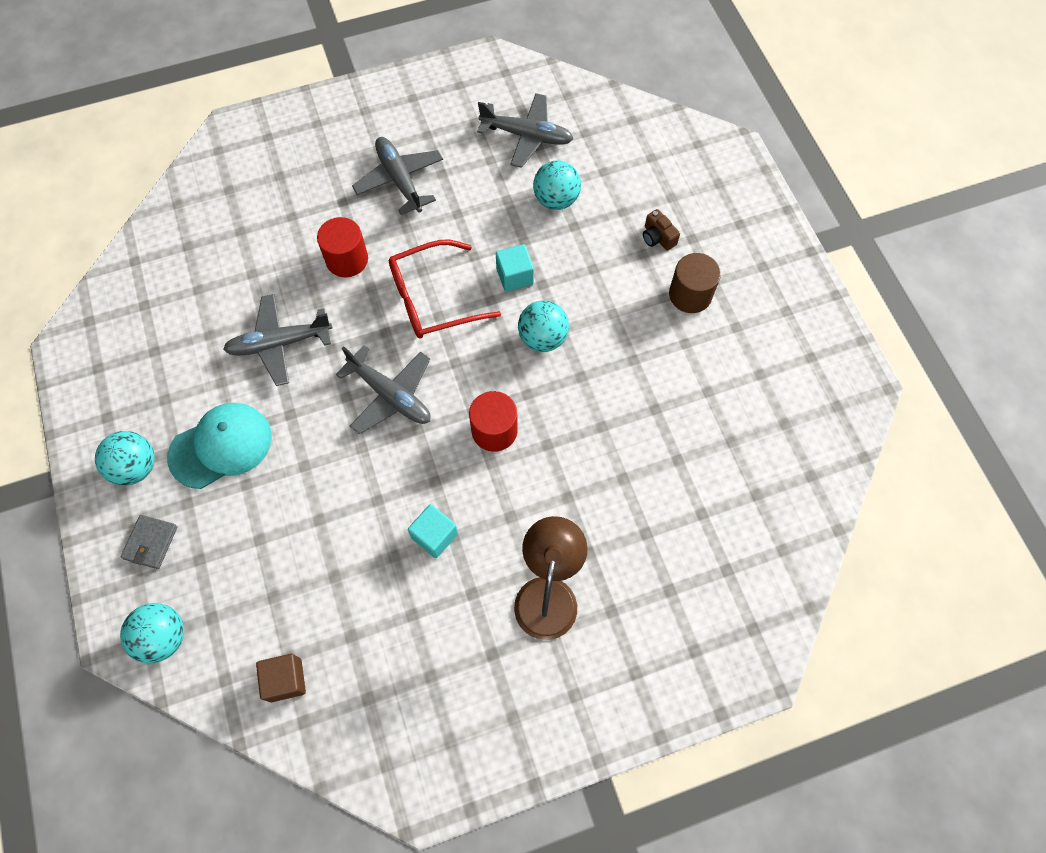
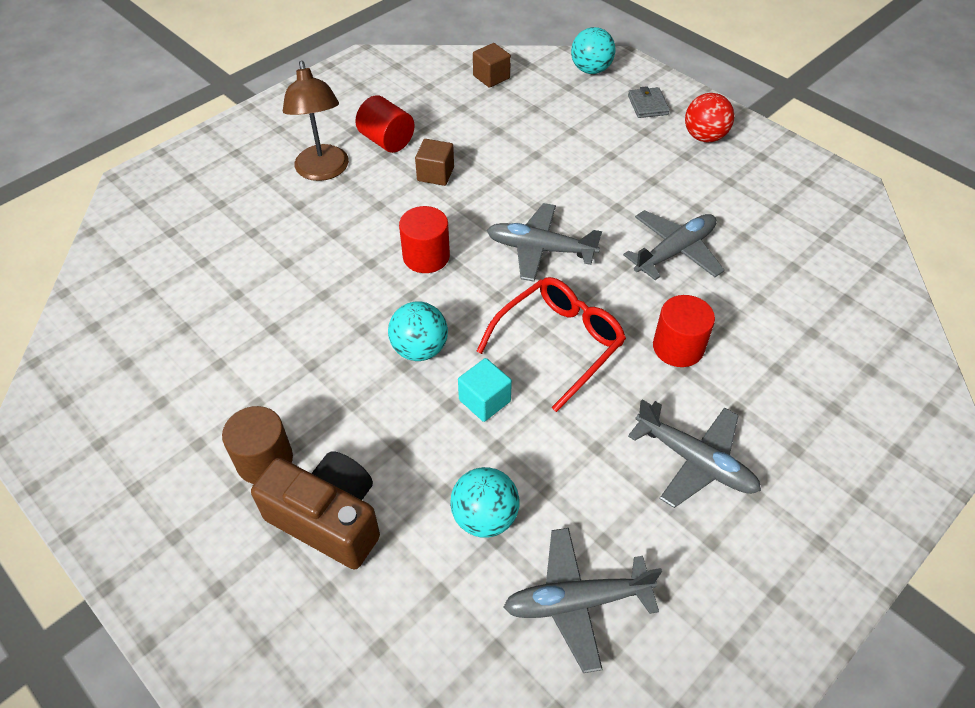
camera: 155 degrees right, 15 degrees down
turquoise ball [95,431,155,486] -> red ball [685,93,734,142]
turquoise cap [167,403,272,489] -> none
turquoise cube [408,504,458,558] -> brown cube [415,139,454,186]
brown camera [643,209,680,251] -> brown camera [251,451,380,570], size x2.23
none -> red cylinder [356,95,415,153]

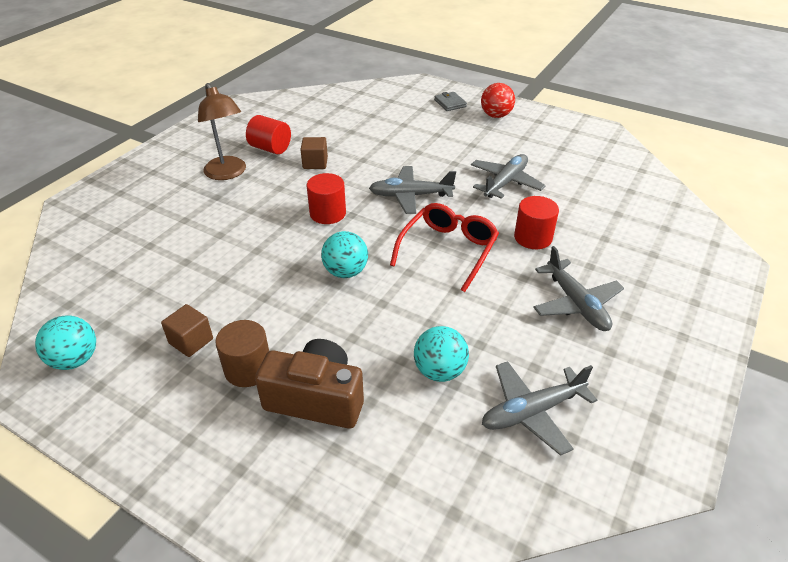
camera: 15 degrees left, 10 degrees down
turquoise cube [458,358,512,422] -> none
brown cube [473,43,511,88] -> brown cube moved to [161,304,213,357]
turquoise ball [571,27,616,74] -> turquoise ball moved to [35,315,96,370]
grey plane [628,399,761,508] -> grey plane turned 45 degrees clockwise [533,246,624,331]

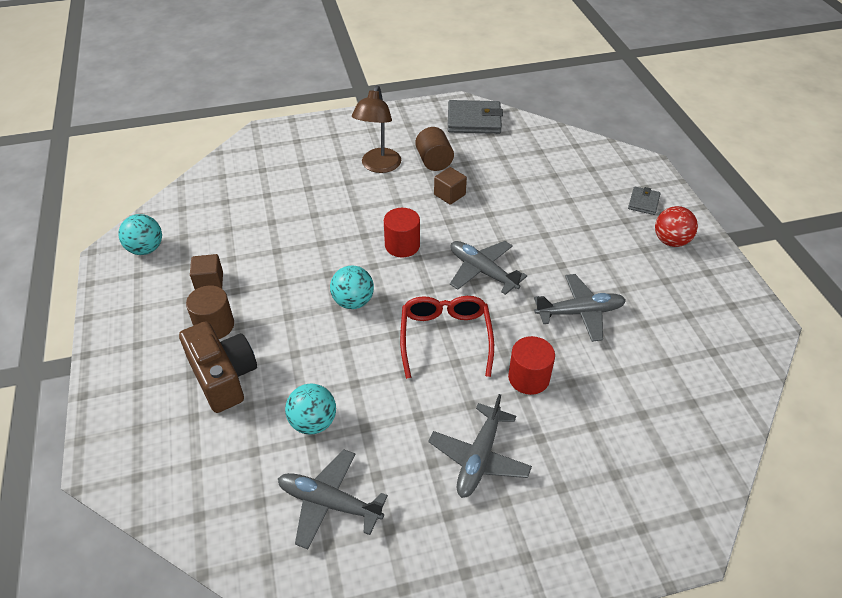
camera: 45 degrees right, 5 degrees up
red cylinder [246,115,291,154] -> brown cylinder [415,127,454,171]
red glasses [390,203,499,292] -> red glasses turned 75 degrees counterclockwise [400,296,494,379]
none -> grey wallet [448,100,503,134]

